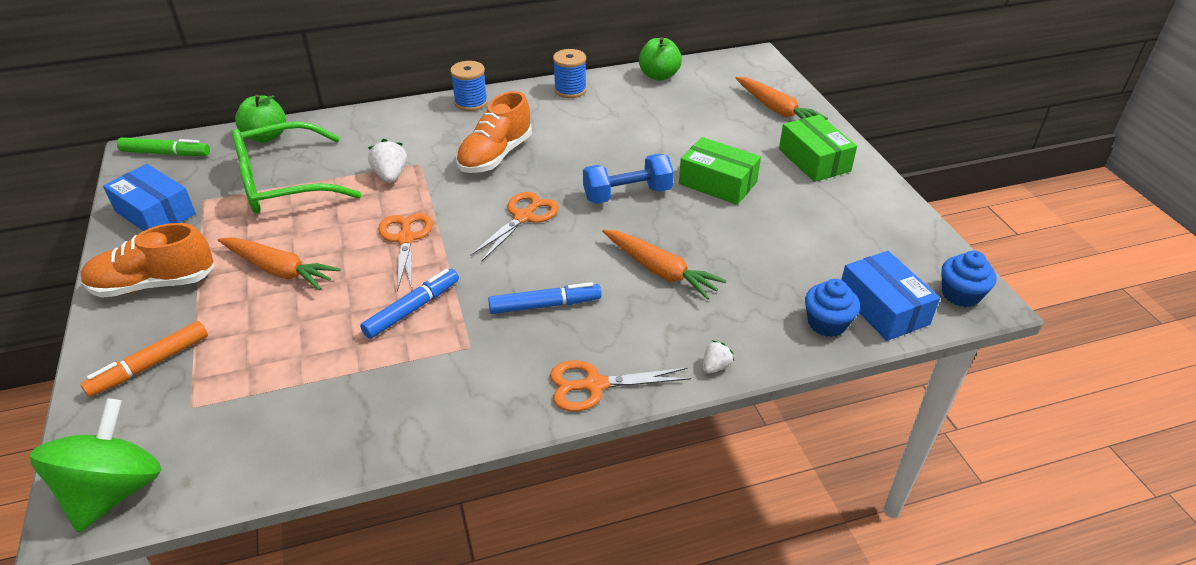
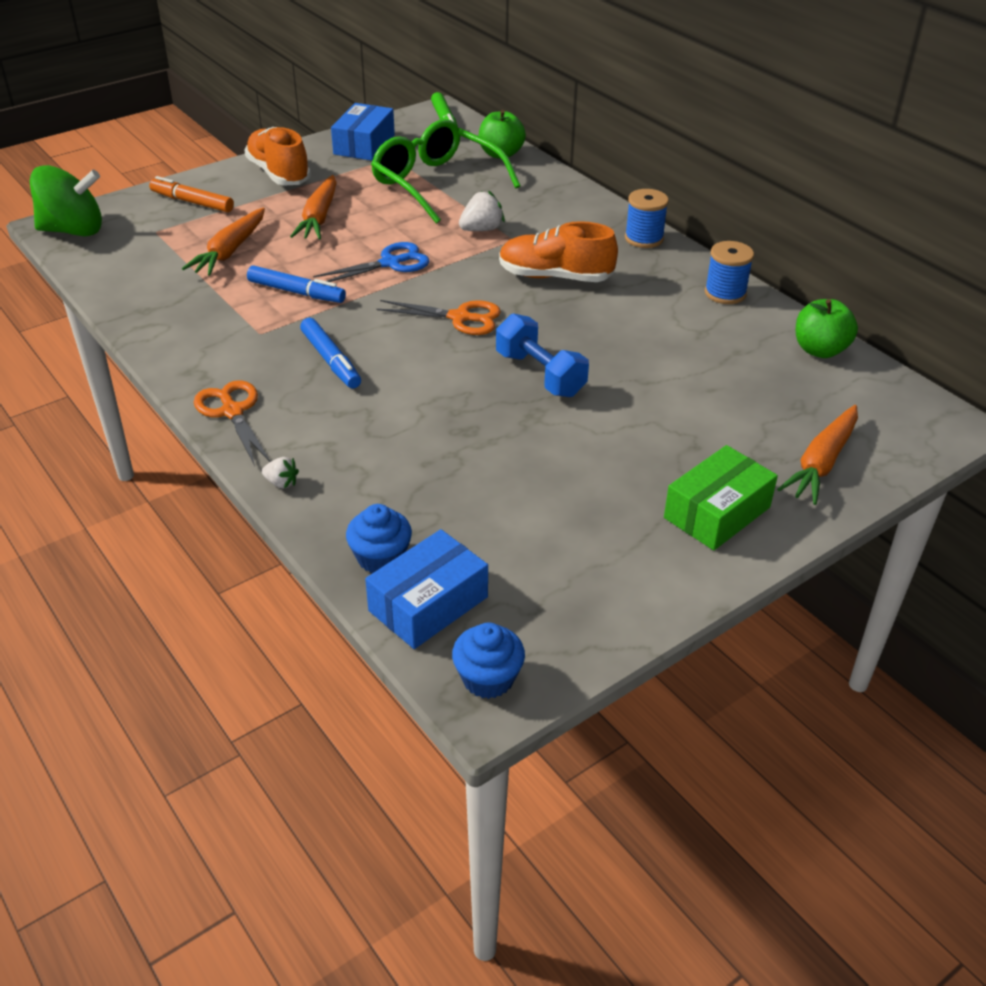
camera: 70 degrees right, 0 degrees up
orange scissors [378,213,433,291] -> blue scissors [313,242,430,282]
orange carrot [602,229,726,300] -> orange carrot moved to [182,208,265,276]
green box [679,137,761,205] -> none

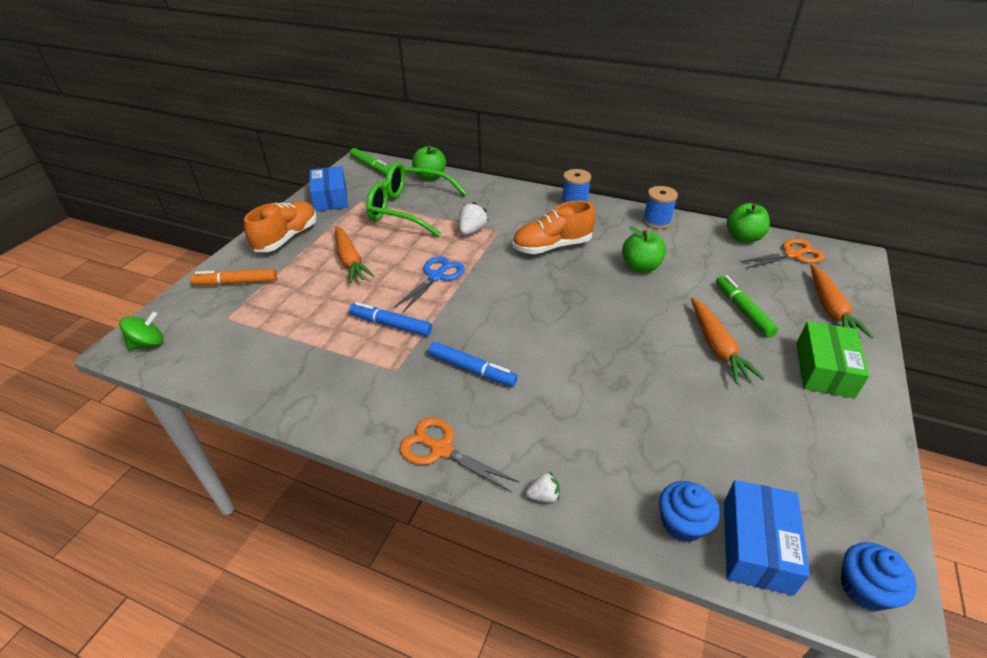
camera: 30 degrees left, 0 degrees up
green spinning top [30,165,102,236] -> green spinning top [119,311,164,351], size x0.56
orange carrot [182,208,265,276] -> orange carrot moved to [691,298,765,384]
orange shoe [244,127,311,185] -> orange shoe turned 90 degrees clockwise [244,201,317,252]
blue marker [247,265,346,303] -> blue marker turned 150 degrees counterclockwise [349,302,432,336]
orange scissors [376,300,501,335] -> orange scissors moved to [739,238,825,269]
blue dumbbell [496,313,589,397] -> none
none -> green apple [622,226,666,273]
none -> green marker [716,275,778,337]

